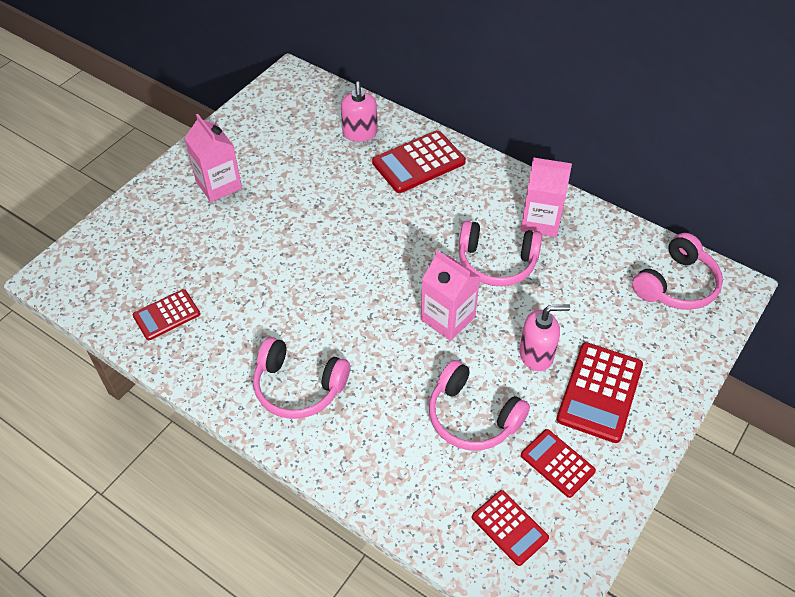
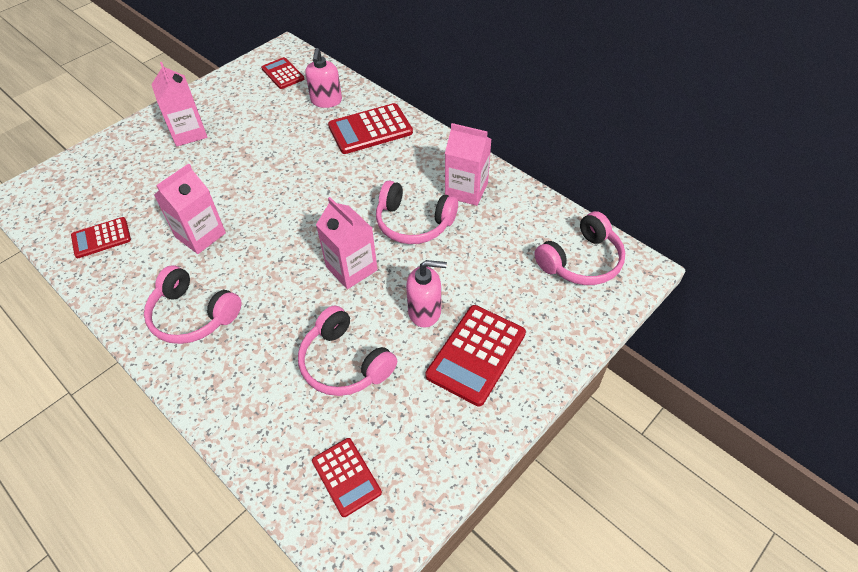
camera: 10 degrees right, 0 degrees up
red calculator [521,429,596,498] -> red calculator moved to [261,57,304,89]
none -> pink carton [154,164,226,254]

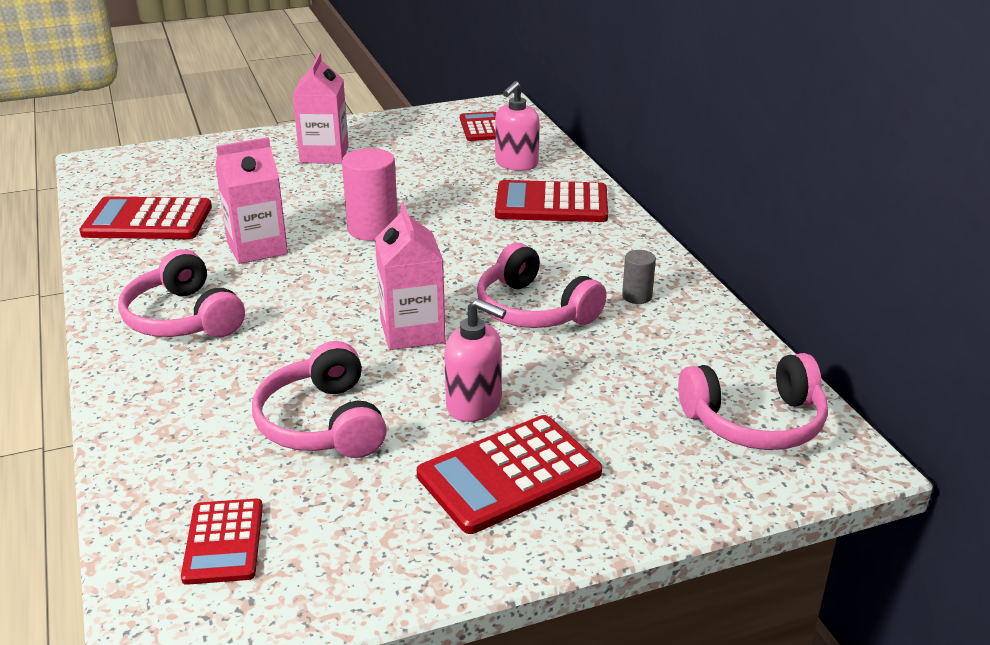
camera: 25 degrees right, 20 degrees down
red calculator [71,217,131,258] -> red calculator [79,196,212,239], size x1.61
pink carton [445,123,491,206] -> grey cylinder [622,250,656,304]
none -> pink cylinder [342,148,398,241]

